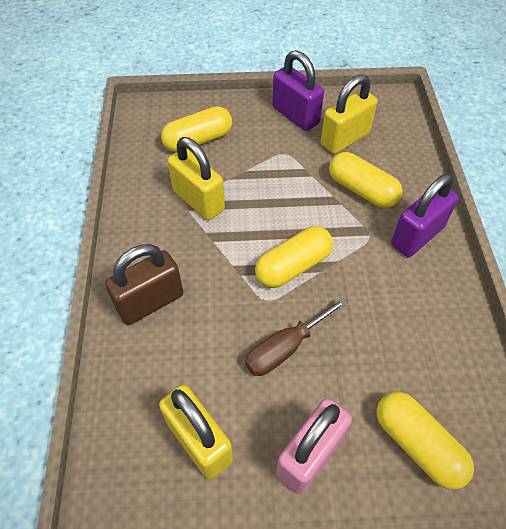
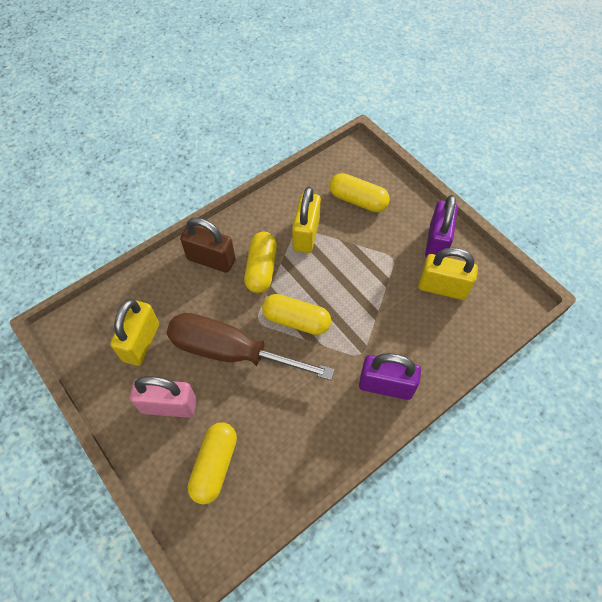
camera: 55 degrees right, 5 degrees up
brown screwdriver [245,297,348,376] -> brown screwdriver [167,313,335,380], size x1.80
yellow capsule [329,152,403,208] -> yellow capsule moved to [244,232,277,293]

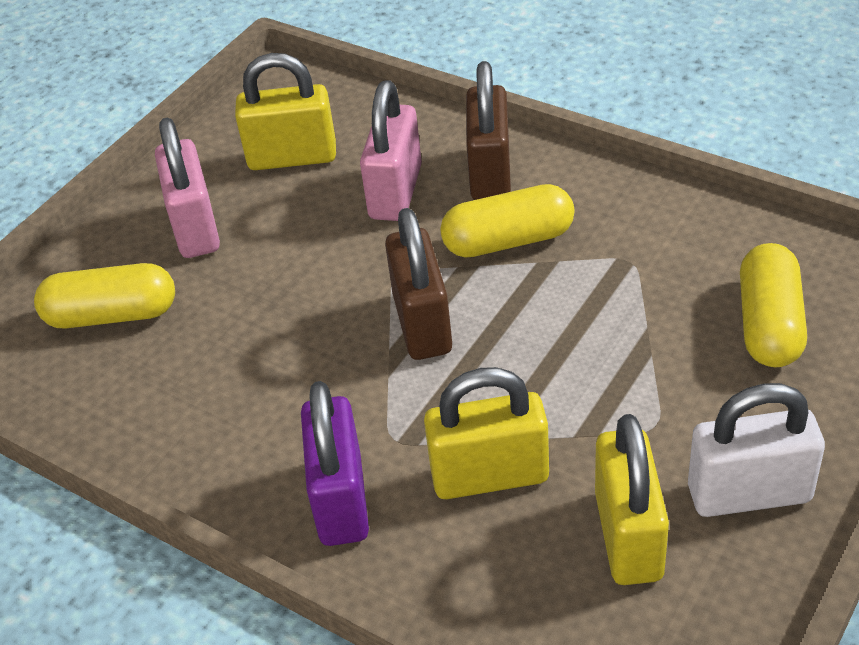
camera: 75 degrees right, 15 degrees down
brown screwdriver [167,313,335,380] -> none
yellow capsule [262,294,331,335] -> brown padlock [385,208,452,360]
yellow padlock [292,186,321,253] -> yellow padlock moved to [424,367,549,499]
purple padlock [425,195,458,257] -> white padlock [688,383,825,517]
none -> pink padlock [360,80,422,221]

